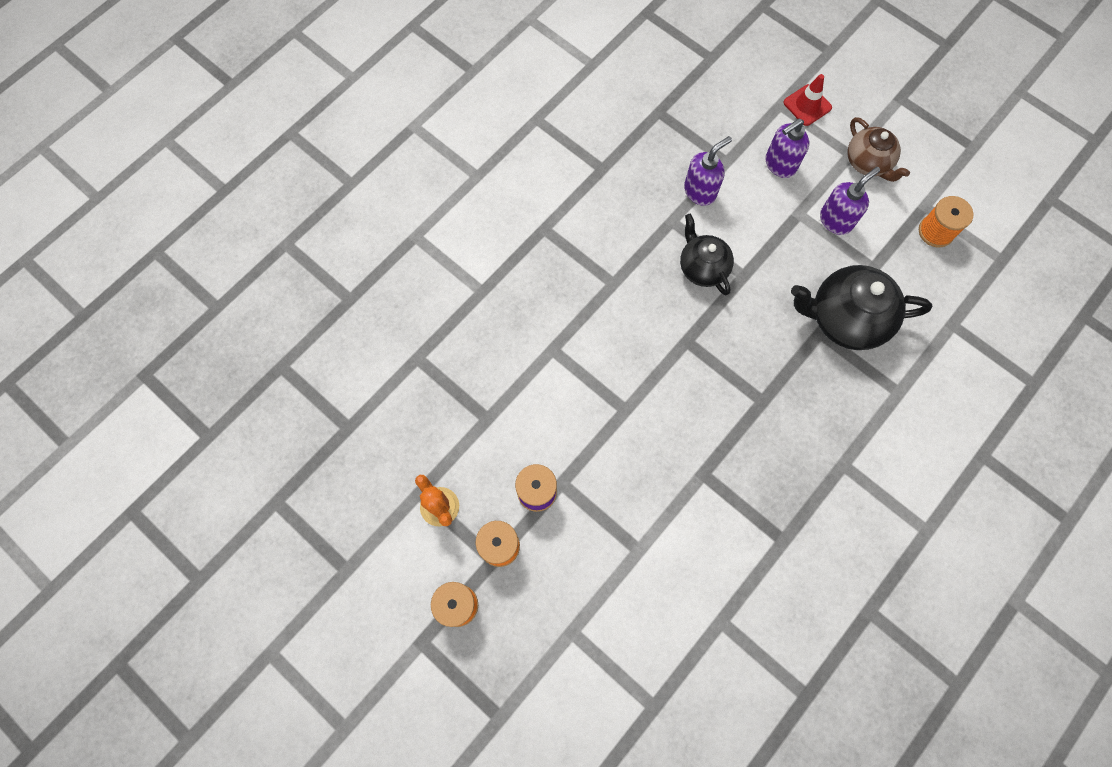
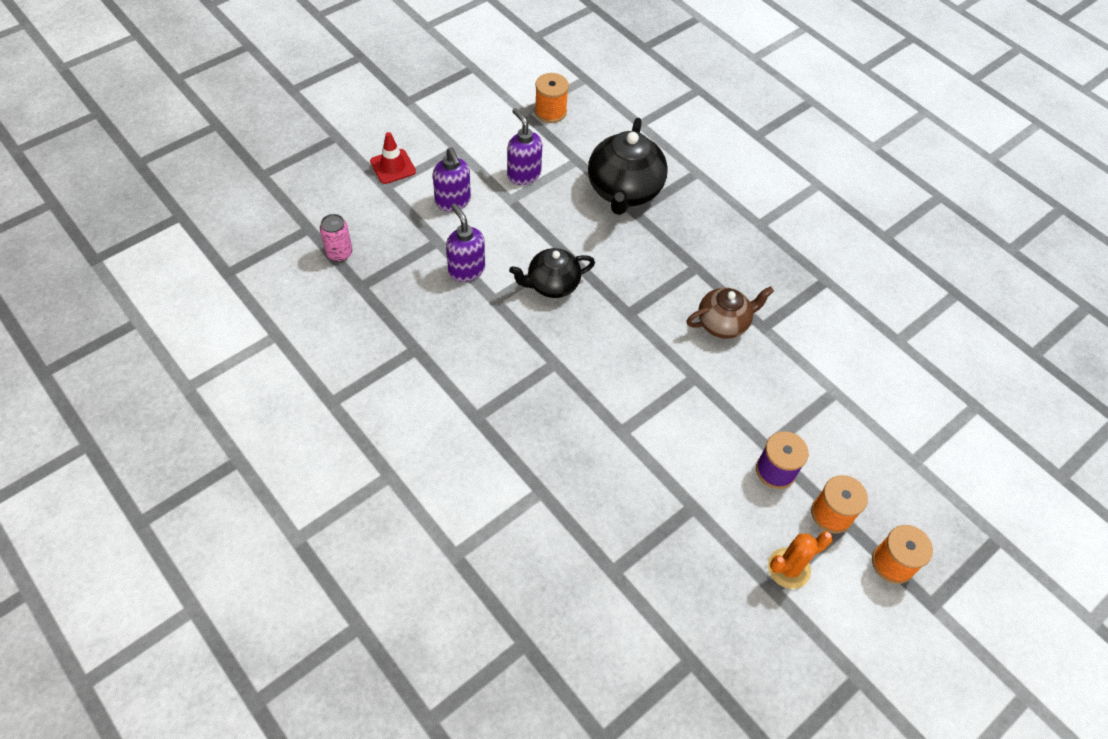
camera: 85 degrees left, 15 degrees down
brown teapot [847,117,910,182] -> brown teapot moved to [687,286,774,339]
none -> pink can [320,214,352,262]

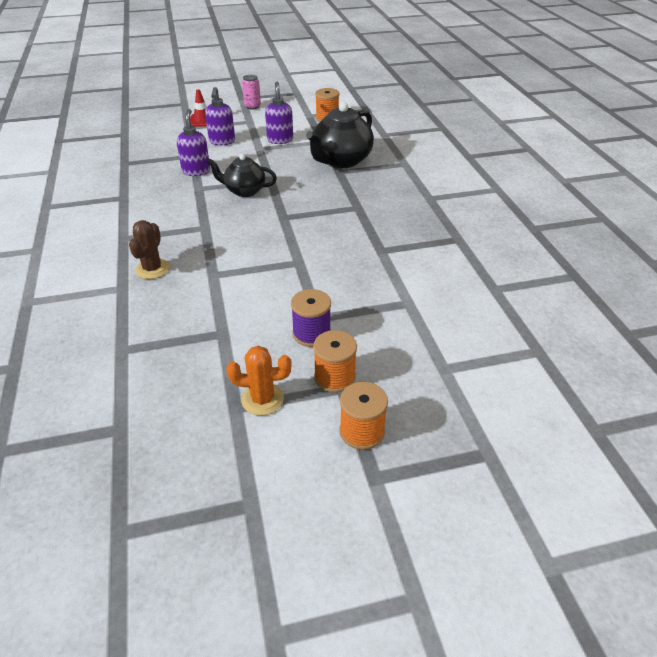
camera: 30 degrees right, 15 degrees down
pink can [320,214,352,262] -> pink can moved to [242,75,261,109]
brown teapot [687,286,774,339] -> none
none -> brown cactus [129,220,170,279]

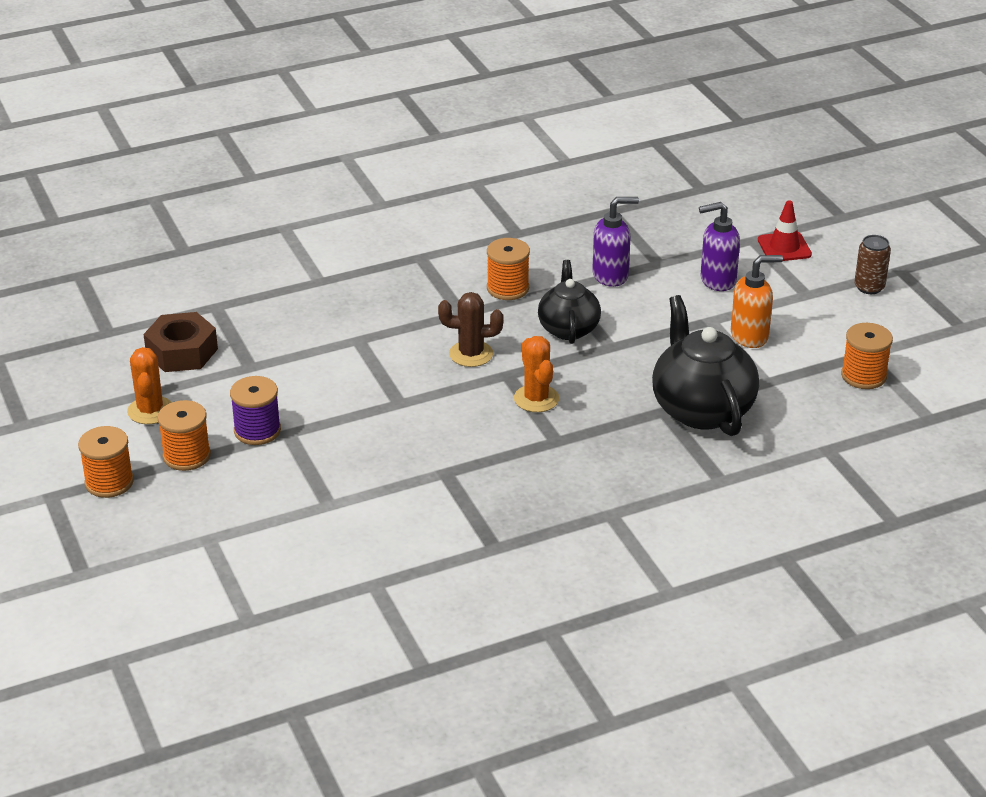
camera: 80 degrees right, 5 degrees down
brown cactus [129,220,170,279] -> brown cactus moved to [438,292,503,367]
pink can [242,75,261,109] -> brown can [854,235,891,294]
purple soap dispenser [265,82,293,144] -> orange soap dispenser [731,255,783,348]
black teapot [306,102,374,168] -> black teapot turned 45 degrees clockwise [652,295,759,436]
none -> brown nut [143,312,218,372]
none -> orange spool [487,238,530,300]
none -> orange cactus [514,336,559,412]

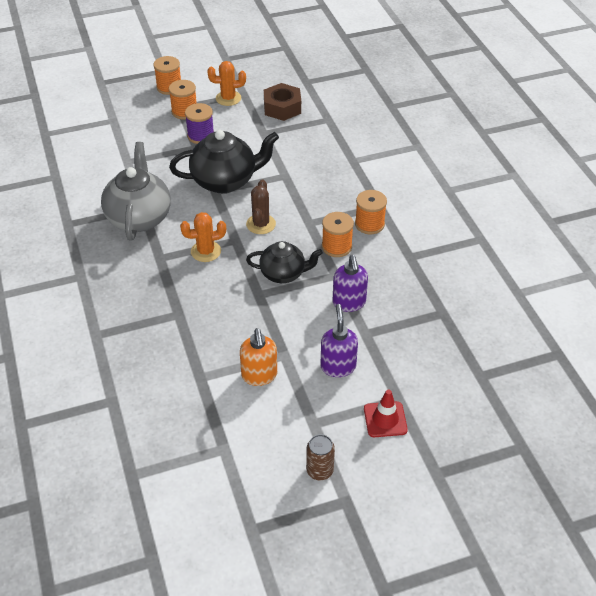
camera: 95 degrees right, 10 degrees up
black teapot [652,295,759,436] -> black teapot moved to [169,130,279,193]
orange spool [841,323,893,389] -> orange spool moved to [355,190,387,234]
none -> grey teapot [101,142,171,241]

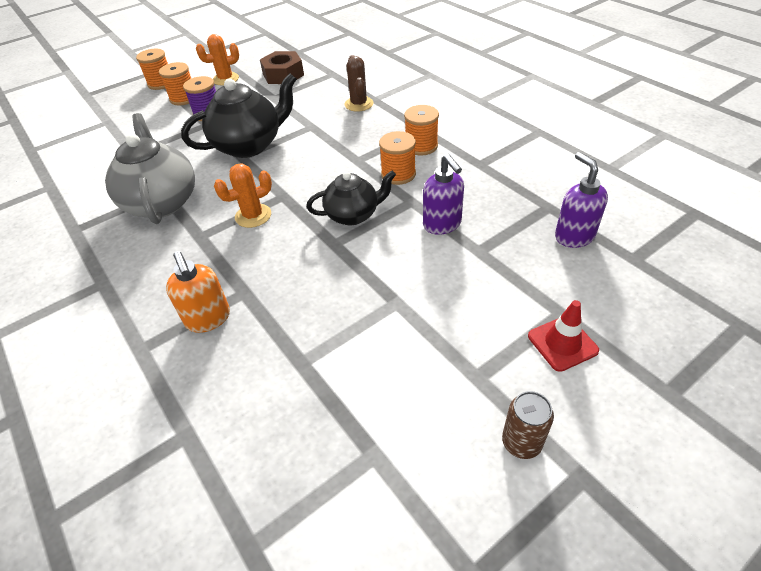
camera: 15 degrees left, 0 degrees up
orange soap dispenser [240,328,277,386] -> orange soap dispenser moved to [166,251,230,333]
brown cactus [246,179,276,234] -> brown cactus moved to [345,55,373,112]
purple soap dispenser [320,304,358,377] -> purple soap dispenser moved to [555,152,608,248]

